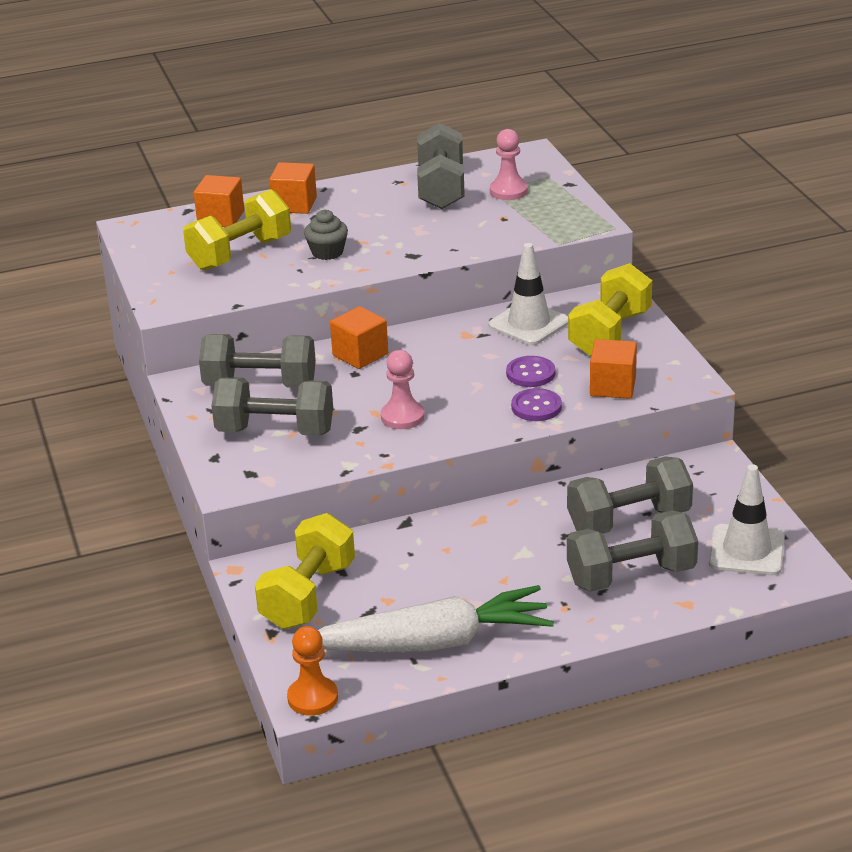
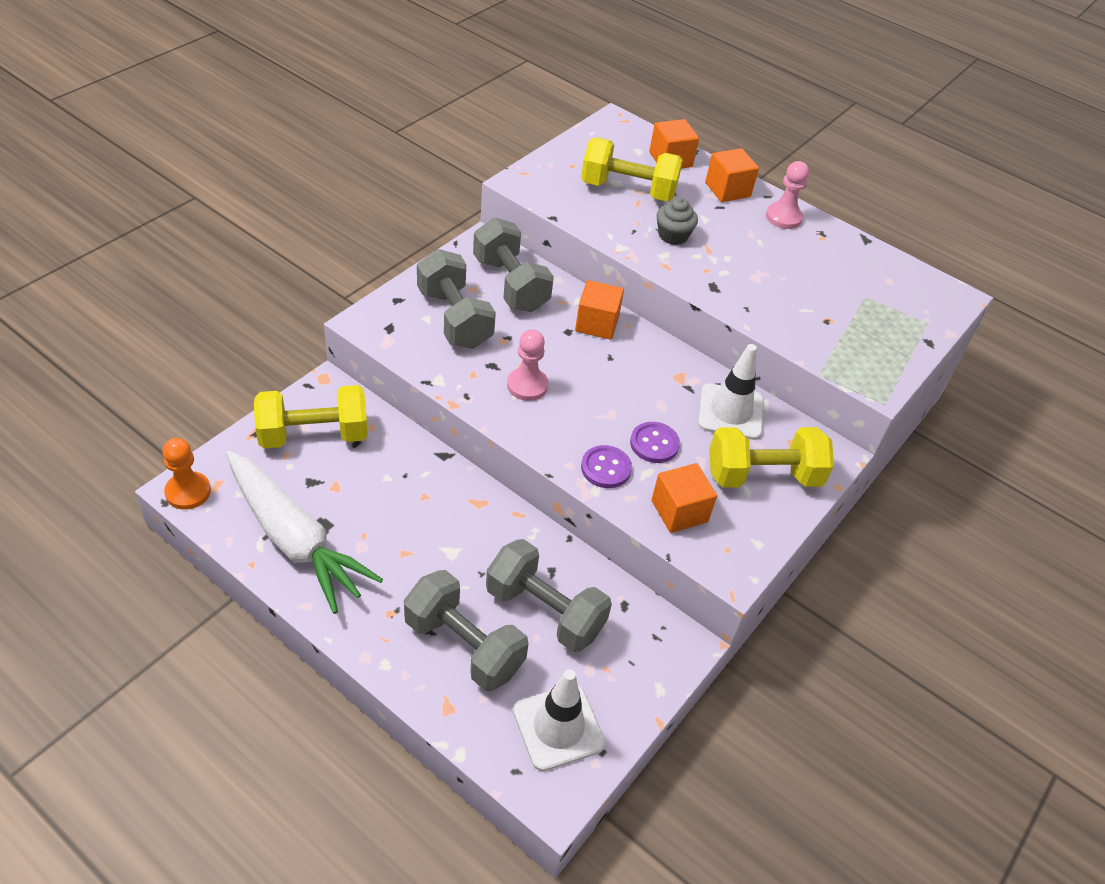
camera: 50 degrees right, 15 degrees up
grey dumbbell [417,123,465,209] -> none
pink pawn [490,129,528,200] -> pink pawn moved to [766,161,809,229]

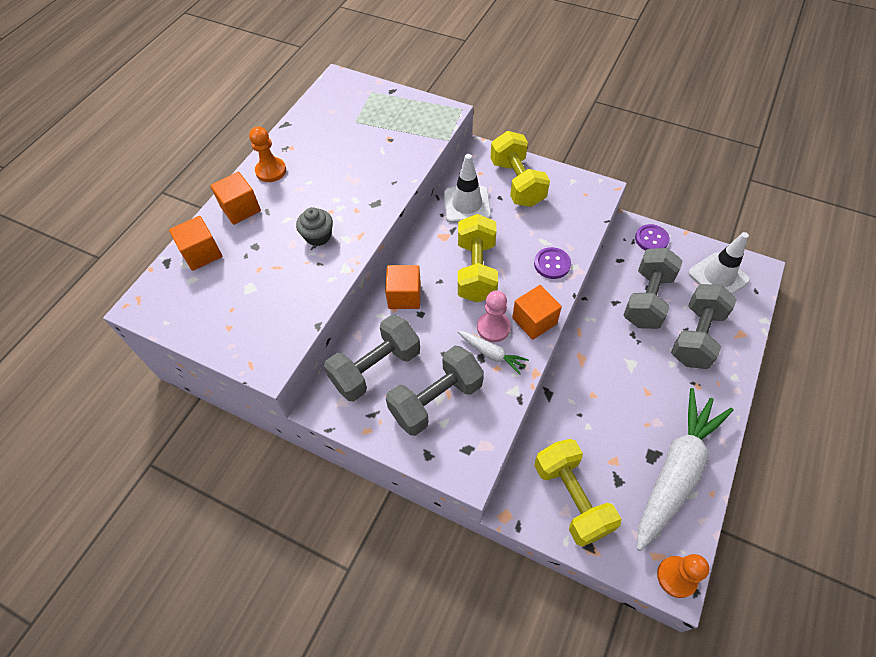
camera: 95 degrees left, 10 degrees up
yellow dumbbell [581,137,683,202] -> yellow dumbbell moved to [458,214,498,302]
purple button [630,422,680,463] -> purple button moved to [635,224,670,250]
orange cube [651,463,717,533] -> orange cube moved to [512,285,562,340]
pink pawn [766,161,809,229] -> orange pawn [249,126,286,182]
none -> white carrot [458,331,529,375]

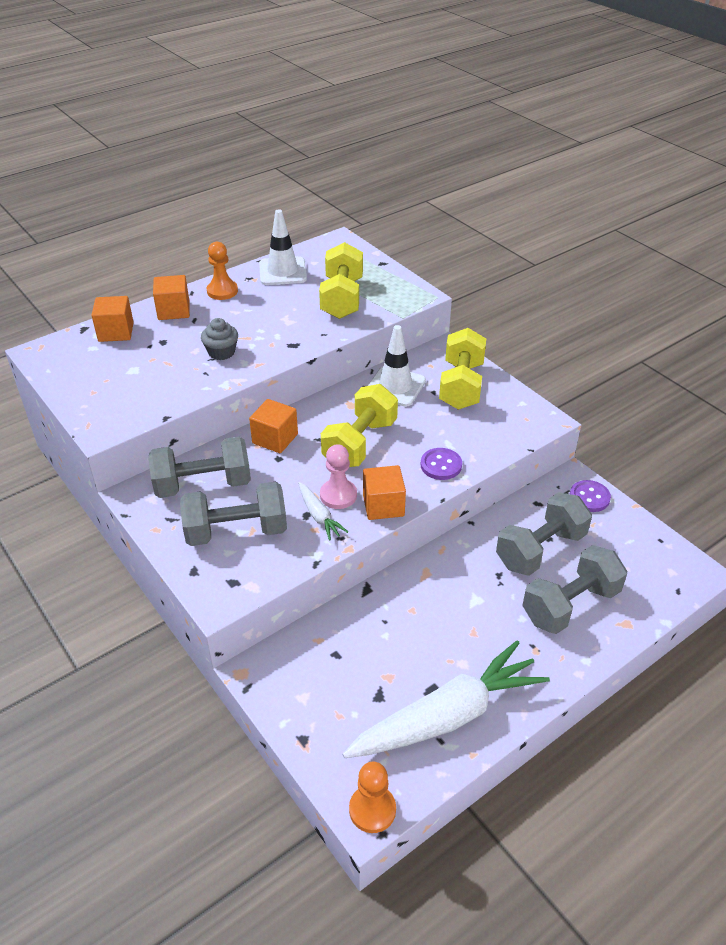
camera: 25 degrees right, 15 degrees down
yellow dumbbell [534,439,621,546] -> yellow dumbbell moved to [319,242,363,319]
white traffic cone [688,232,750,295] -> white traffic cone moved to [259,209,307,285]

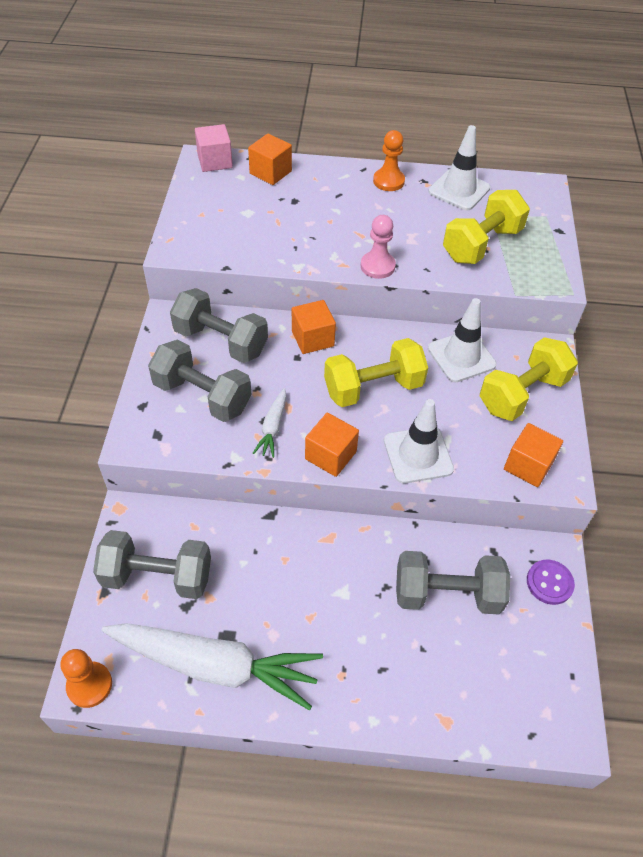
camera: 40 degrees right, 10 degrees up
orange cube [153,275,190,320] -> orange cube moved to [504,423,563,487]
grey cupcake [201,318,238,360] -> none
pink pawn [320,444,357,509] -> pink pawn moved to [361,215,396,279]
purple button [421,448,462,480] -> white traffic cone [384,399,454,484]
grey dumbbell [522,545,627,634] -> grey dumbbell moved to [93,530,211,599]
none -> pink cube [195,124,233,172]

